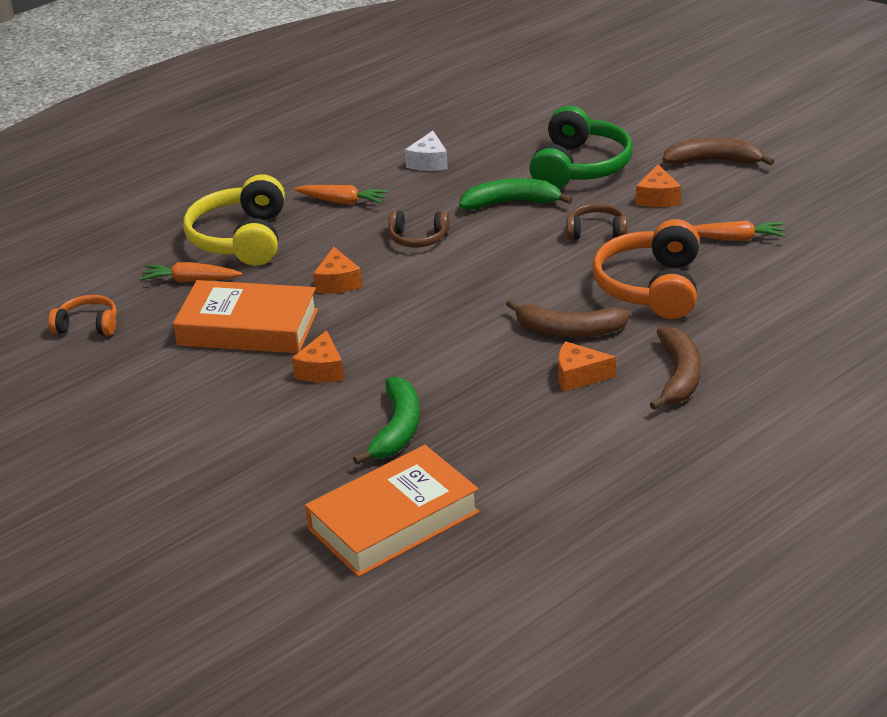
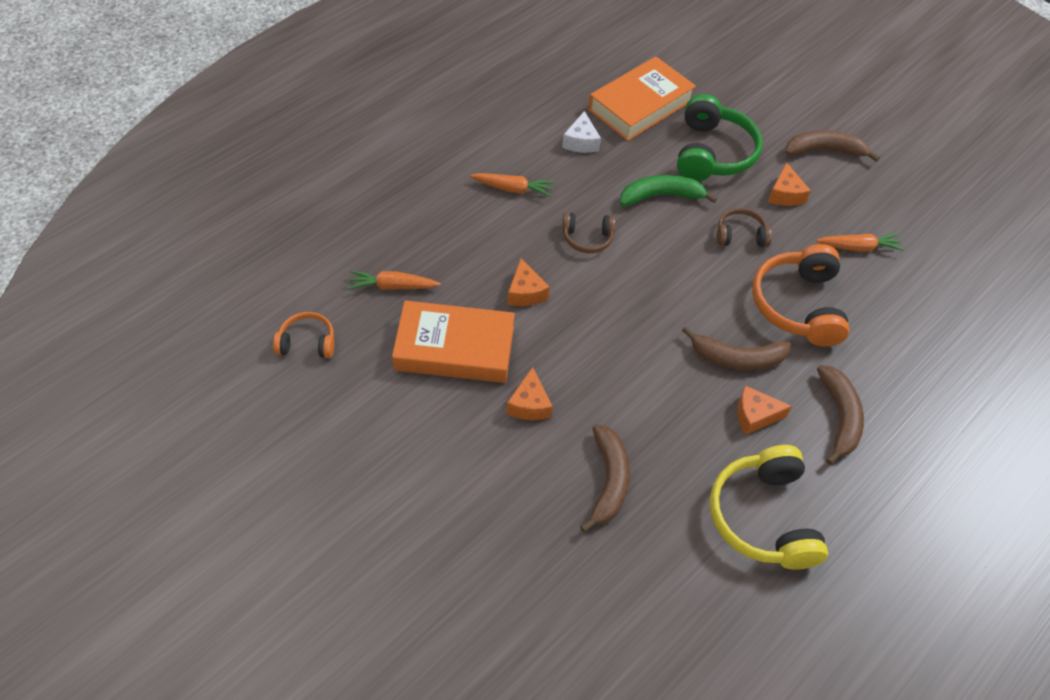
camera: 10 degrees left, 20 degrees up
yellow headphones [184,174,285,266] -> yellow headphones moved to [710,445,828,569]
orange book [305,445,480,577] -> orange book moved to [588,57,696,141]
green banana [353,377,420,464] -> brown banana [580,424,630,532]

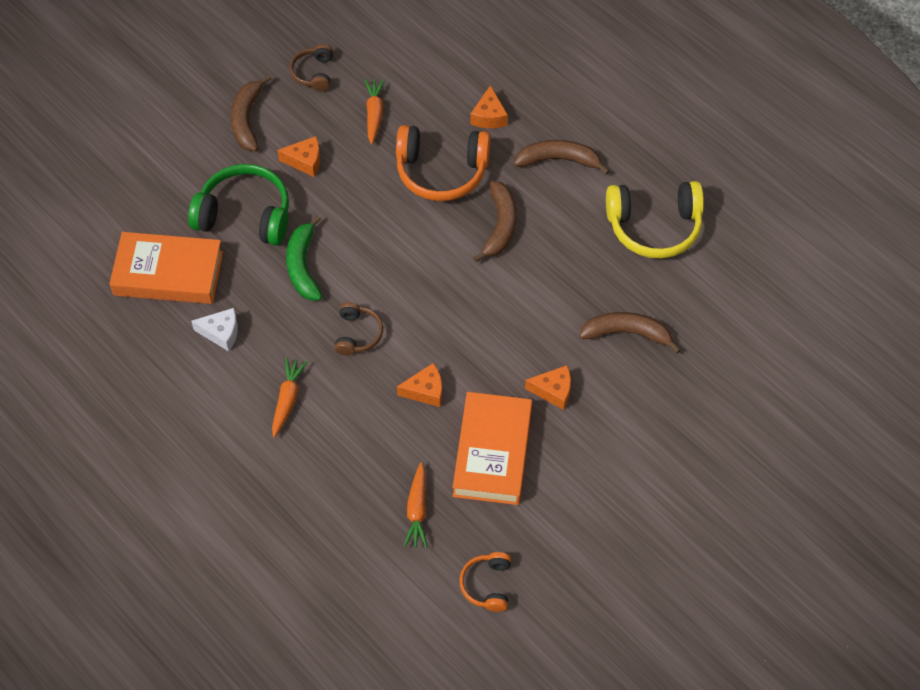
camera: 85 degrees left, 5 degrees up
orange book [588,57,696,141] -> orange book turned 45 degrees counterclockwise [109,232,223,304]
brown headphones [717,208,772,247] -> brown headphones moved to [290,44,333,91]
orange cheese [737,386,792,435] -> orange cheese moved to [471,85,508,128]

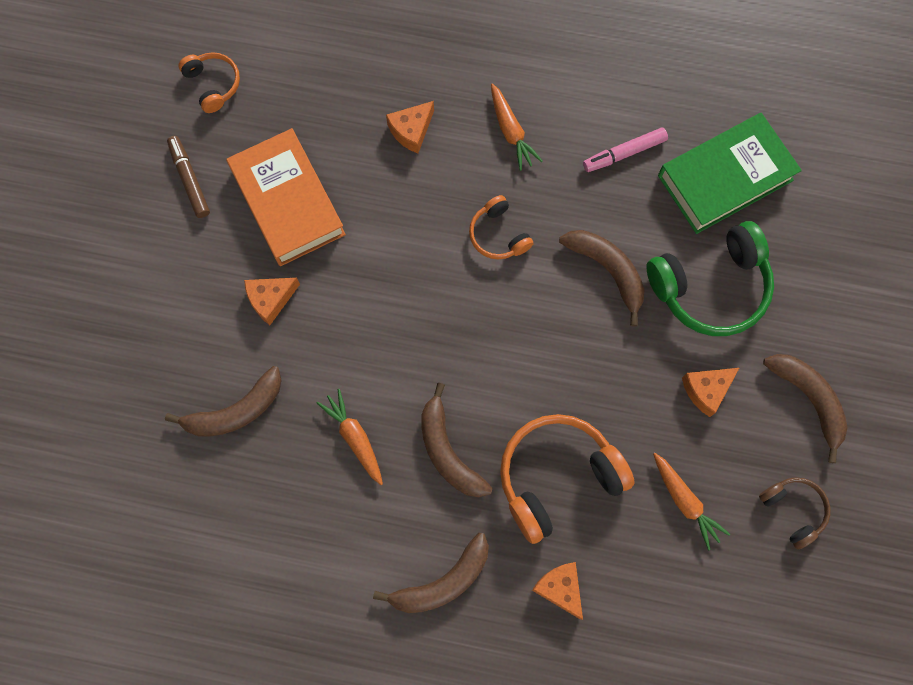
camera: 145 degrees right, 15 degrees up
orange book [109,232,223,304] -> green book [658,113,802,234]
white cheese [191,308,238,351] -> pink marker [583,127,668,172]
green banana [286,215,322,300] -> brown banana [559,230,645,327]
brown headphones [335,302,383,356] -> orange headphones [469,195,534,260]
orange cheese [397,363,442,407] -> orange cheese moved to [386,101,434,153]
orange carrot [403,462,427,548] -> orange carrot moved to [317,389,383,485]
yellow headphones [606,181,704,259] -> none
none -> brown marker [167,136,210,218]

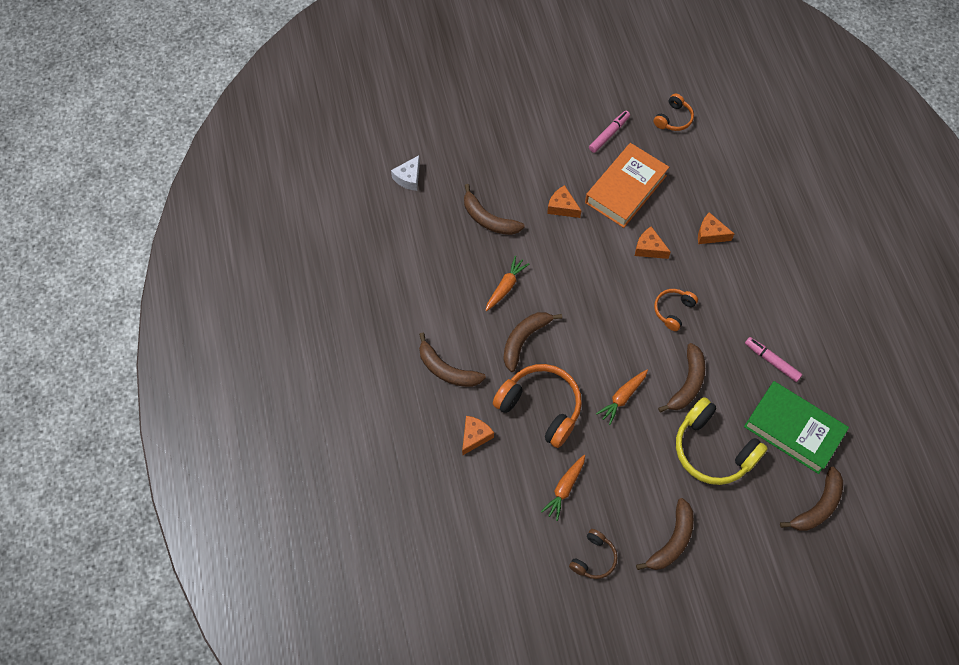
camera: 65 degrees right, 10 degrees down
brown marker [167,136,210,218] -> pink marker [589,111,630,153]
orange carrot [491,83,543,171] -> orange carrot moved to [596,370,648,425]
green headphones [647,221,774,336] -> yellow headphones [676,397,768,485]
orange cheese [682,368,739,417] -> orange cheese moved to [635,226,671,259]
none -> white cheese [391,155,420,191]
none -> brown banana [780,467,843,531]

